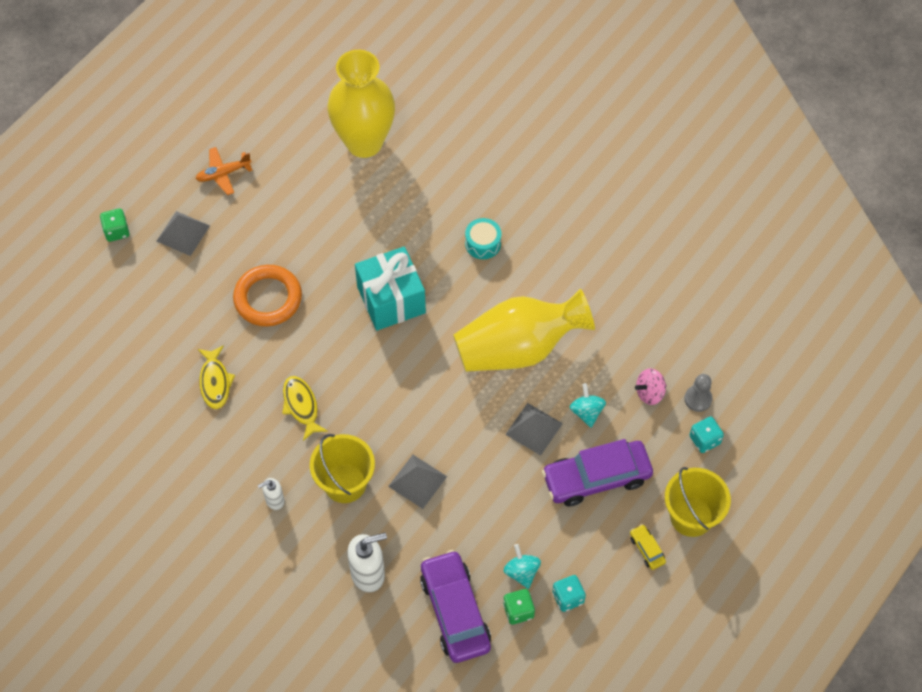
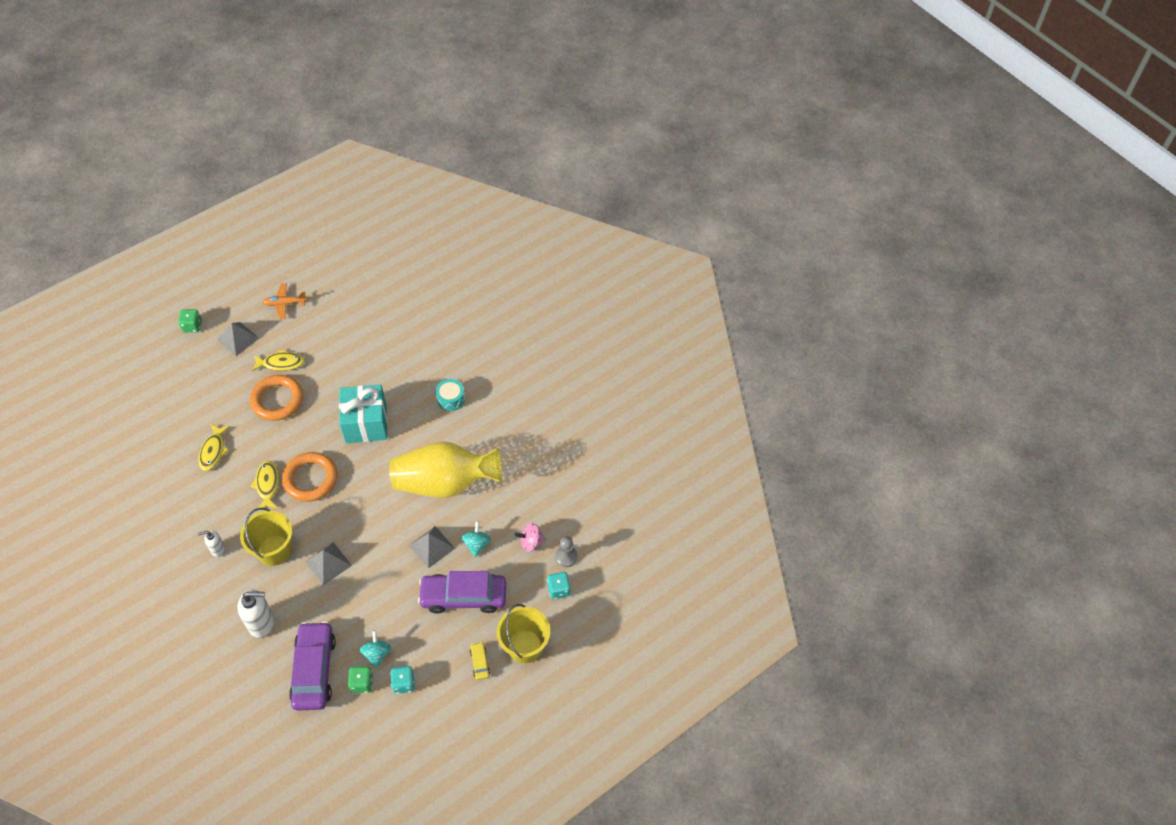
camera: 15 degrees right, 5 degrees down
yellow vase [327,50,395,158] -> none
none -> yellow fish [252,349,305,371]
none -> orange ring [282,452,338,502]

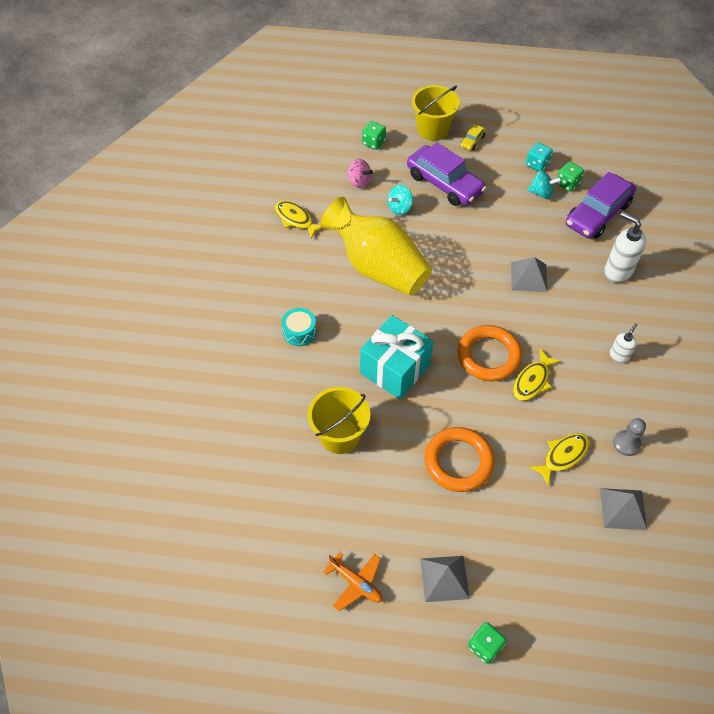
camera: 135 degrees left, 0 degrees up
white soap dispenser [198,530,225,557] -> white soap dispenser turned 90 degrees counterclockwise [609,323,637,363]
yellow bucket [240,508,292,566] -> yellow bucket moved to [308,387,370,454]
yellow fish [252,349,305,371] -> yellow fish moved to [275,201,322,239]
turquoise spinning top [360,630,391,668] -> turquoise spinning top turned 120 degrees counterclockwise [527,170,561,199]
grey pyramid [409,526,455,568] -> grey pyramid moved to [600,488,647,530]
turquoise dice [547,572,571,599] -> green dice [362,121,386,150]
grey pawn [555,536,578,567] -> grey pawn moved to [613,418,646,456]

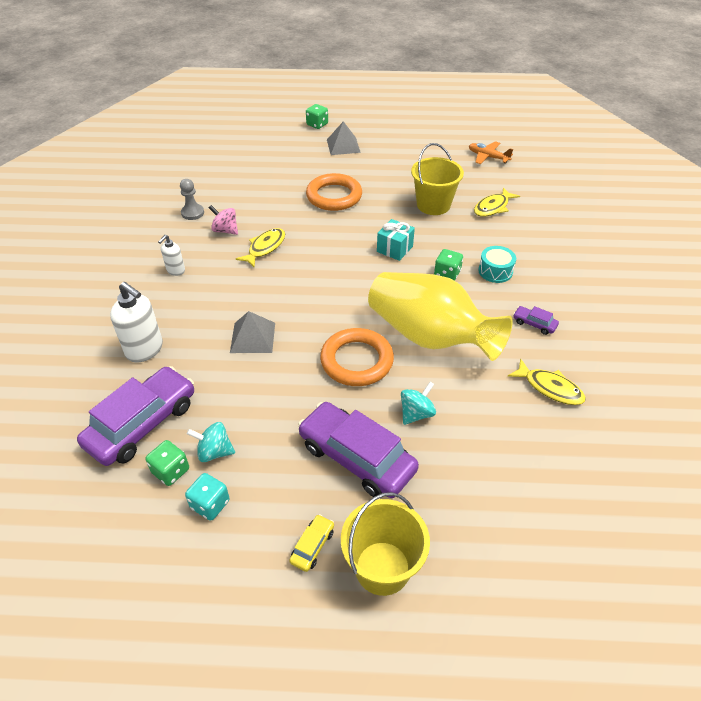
camera: 175 degrees right, 10 degrees down
orange plane [323,552,382,611] -> orange plane moved to [469,141,513,164]
pink spinning top [348,159,373,188] -> pink spinning top moved to [208,205,238,235]
turquoise gift [360,315,433,399] -> turquoise gift [377,219,415,261], size x0.56
green dice [362,121,386,150] -> green dice moved to [434,249,463,281]
orange ring [457,325,522,381] -> orange ring moved to [320,328,394,386]
yellow fish [529,433,590,485] -> yellow fish moved to [474,187,520,217]
grey pyramid [600,488,647,530] -> none
none -> purple car [513,306,559,335]

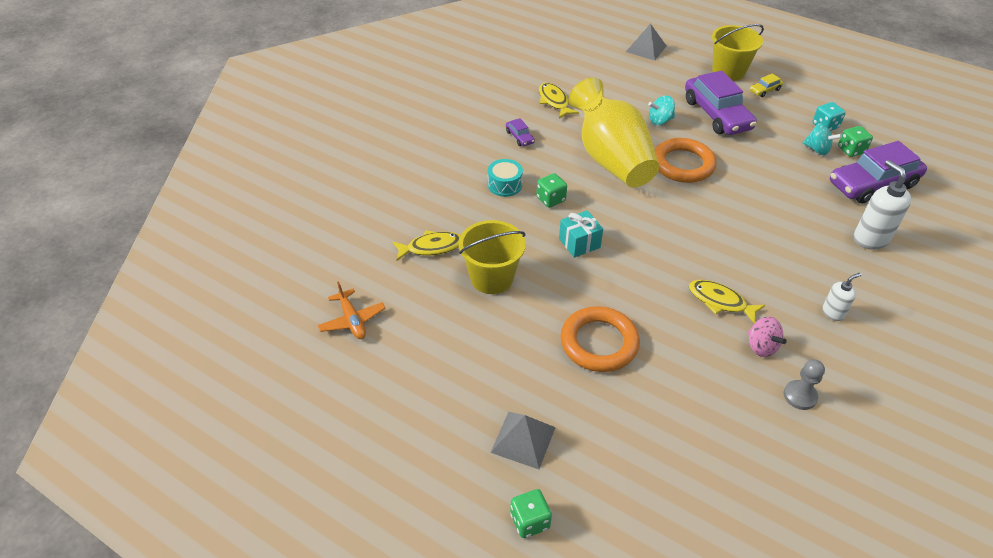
camera: 150 degrees left, 0 degrees up
grey pyramid [230,311,275,353] -> grey pyramid moved to [626,24,666,61]
yellow fish [236,228,285,268] -> yellow fish turned 60 degrees clockwise [689,280,765,324]

